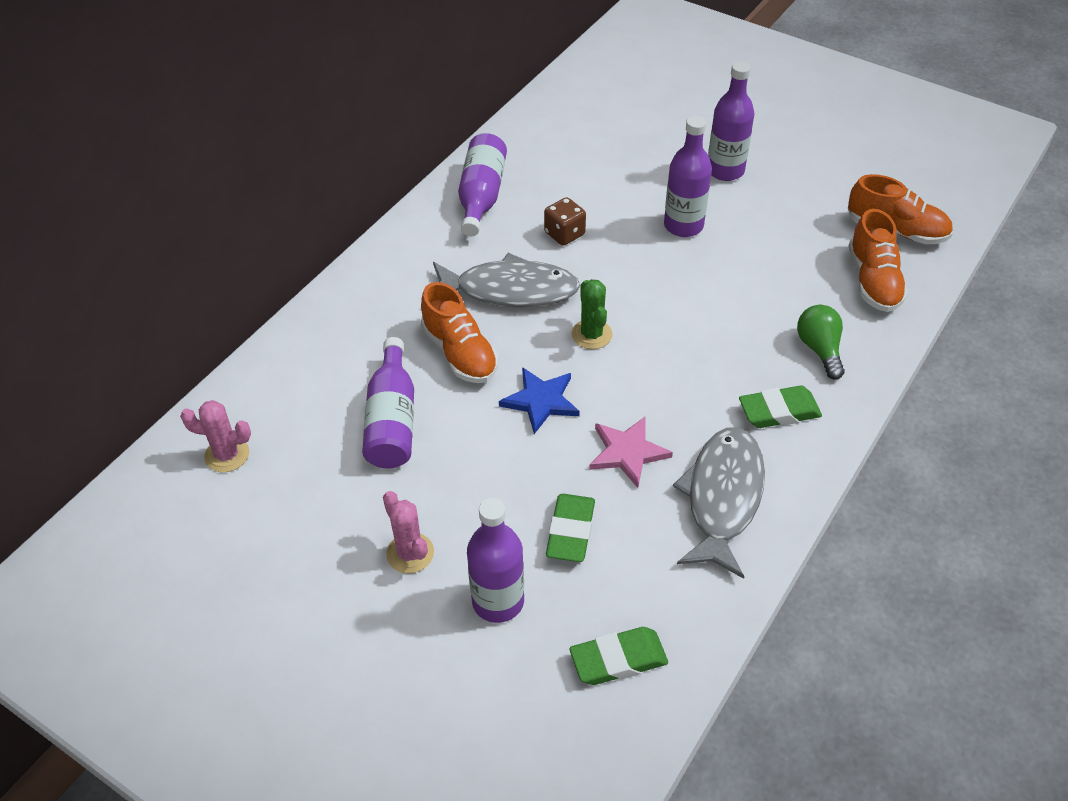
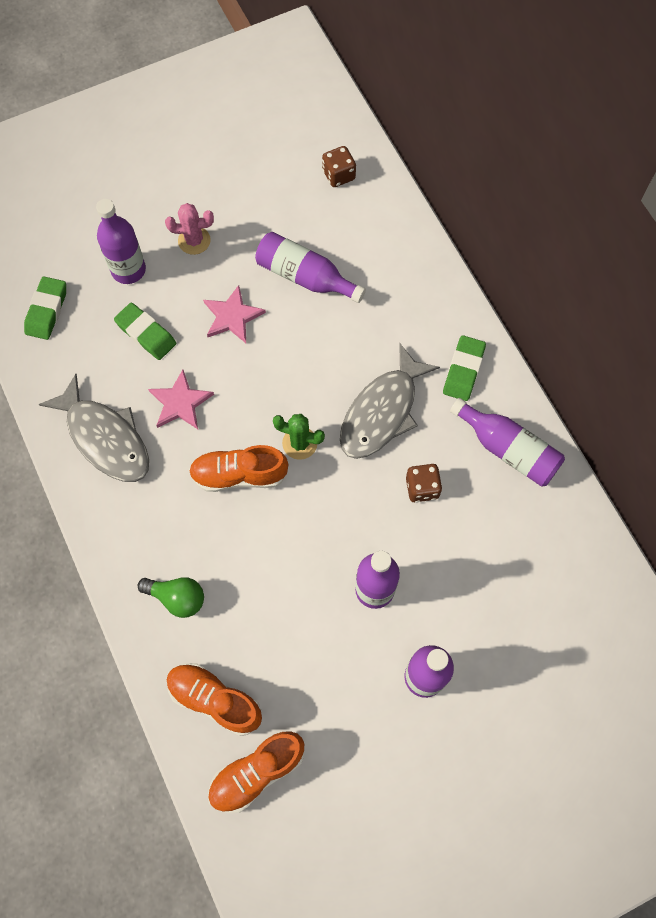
camera: 120 degrees right, 20 degrees up
pink cactus [180,400,251,472] -> brown dice [322,146,356,187]
orange shoe [421,282,498,383] -> orange shoe moved to [189,445,288,492]
blue star [499,367,580,434] -> none
green eraser [739,386,822,428] -> green eraser moved to [443,335,486,401]
none -> pink star [203,285,266,343]

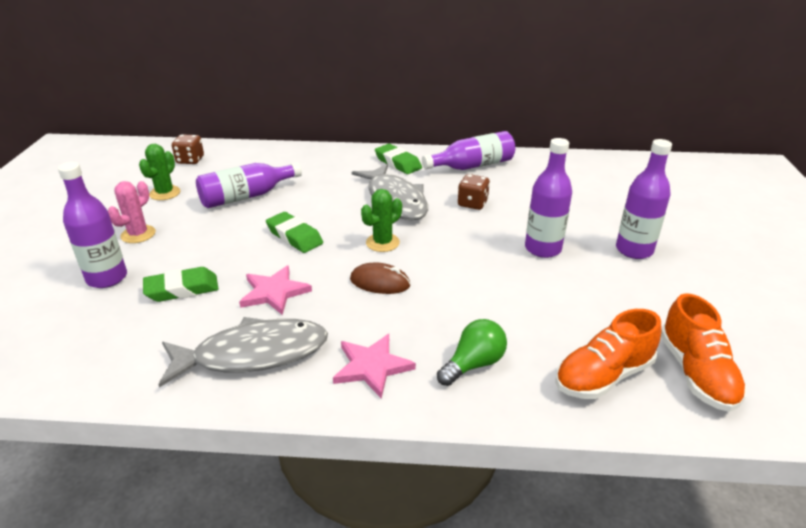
camera: 60 degrees left, 35 degrees down
green eraser [24,277,66,340] -> green eraser moved to [266,212,323,253]
orange shoe [189,445,288,492] -> brown mouse [350,262,410,294]
pink star [203,285,266,343] -> pink star moved to [333,334,416,399]
none -> green cactus [139,144,180,200]

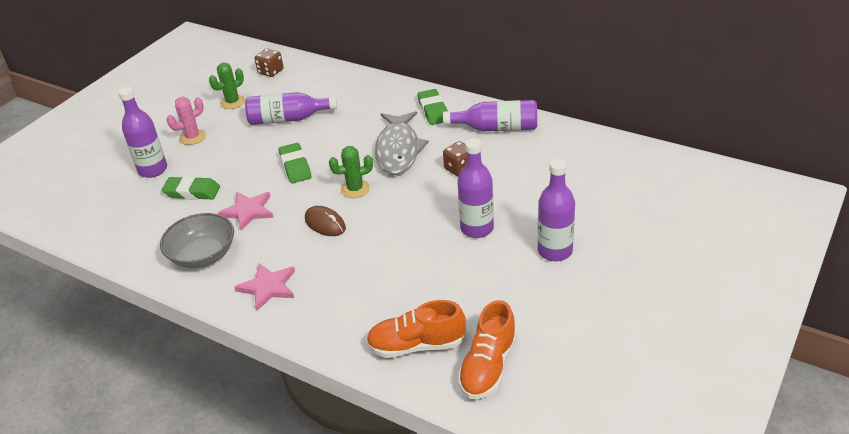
camera: 30 degrees right, 5 degrees up
grey fish [158,317,328,387] -> grey bowl [160,213,234,268]
green light bulb [437,319,507,386] -> none

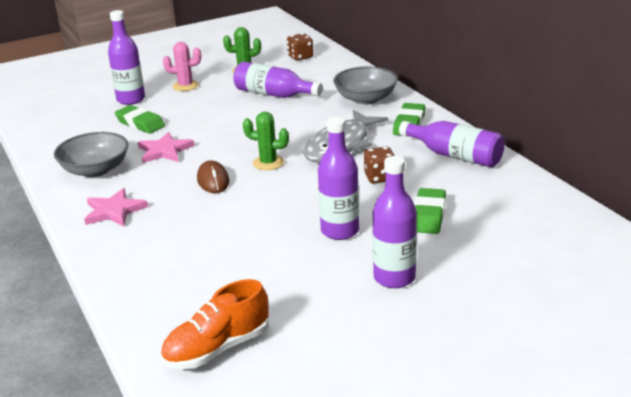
camera: 30 degrees right, 10 degrees down
green eraser [279,143,312,183] -> green eraser moved to [414,188,446,234]
orange shoe [366,300,466,358] -> none
none -> grey bowl [333,67,398,105]

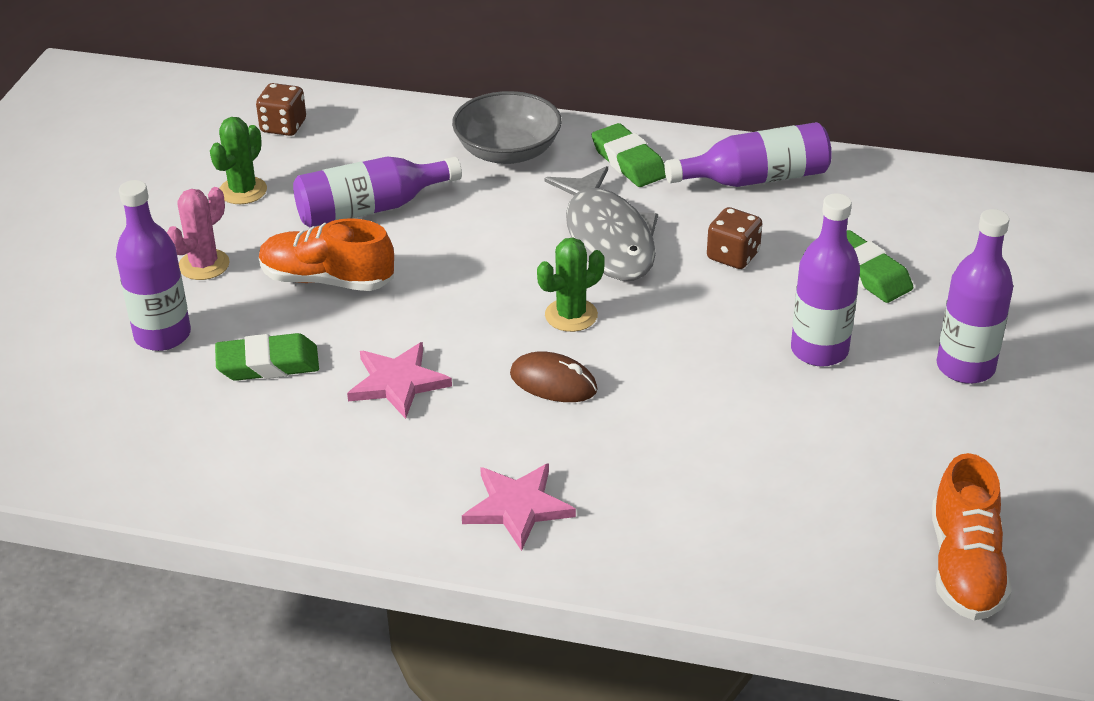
camera: 50 degrees left, 10 degrees up
grey bowl [54,132,128,177] -> none
none -> orange shoe [259,218,394,291]

